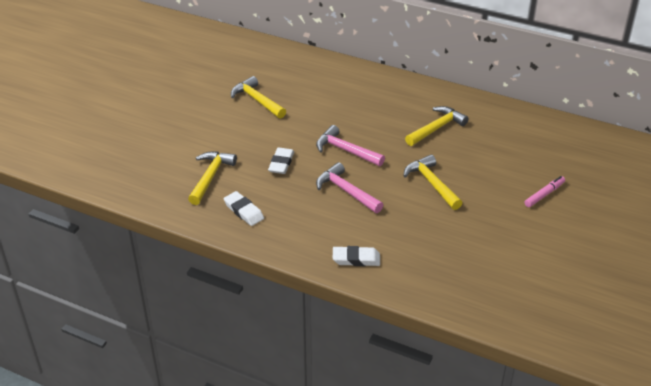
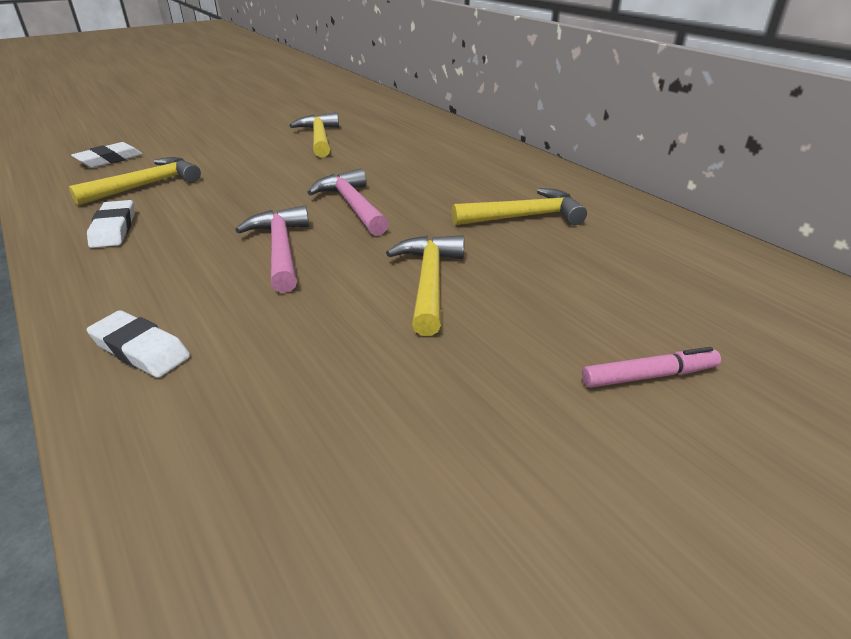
camera: 30 degrees right, 5 degrees down
white eraser [268,148,294,174] -> white eraser moved to [71,142,143,168]

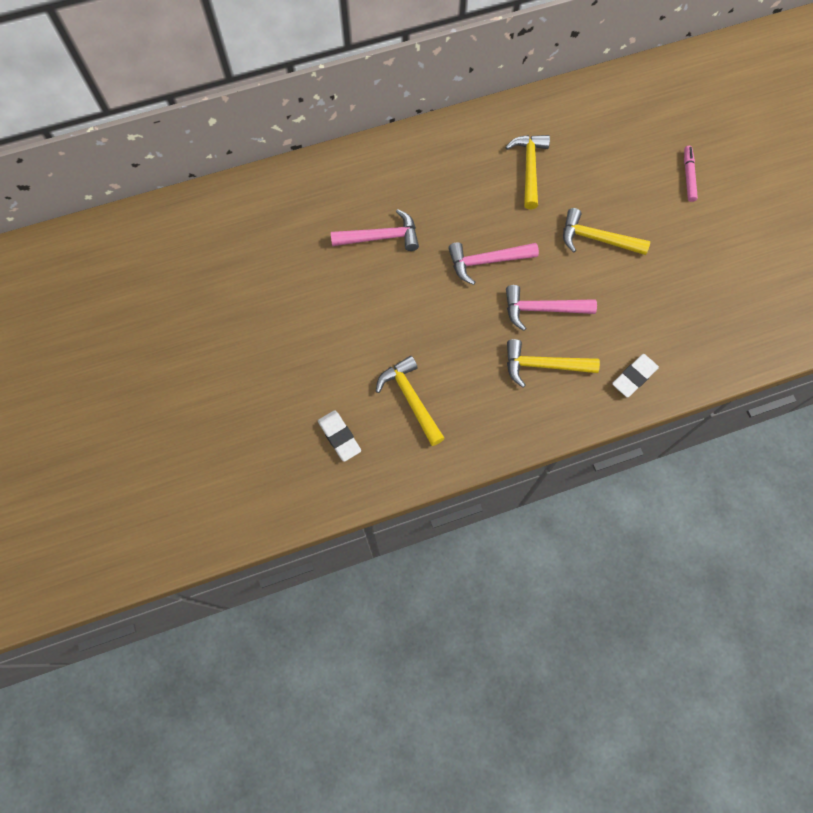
camera: 75 degrees left, 35 degrees up
white eraser [87,200,135,248] -> none
yellow hammer [289,112,339,157] -> yellow hammer moved to [507,339,600,388]
none -> pink hammer [331,209,419,251]

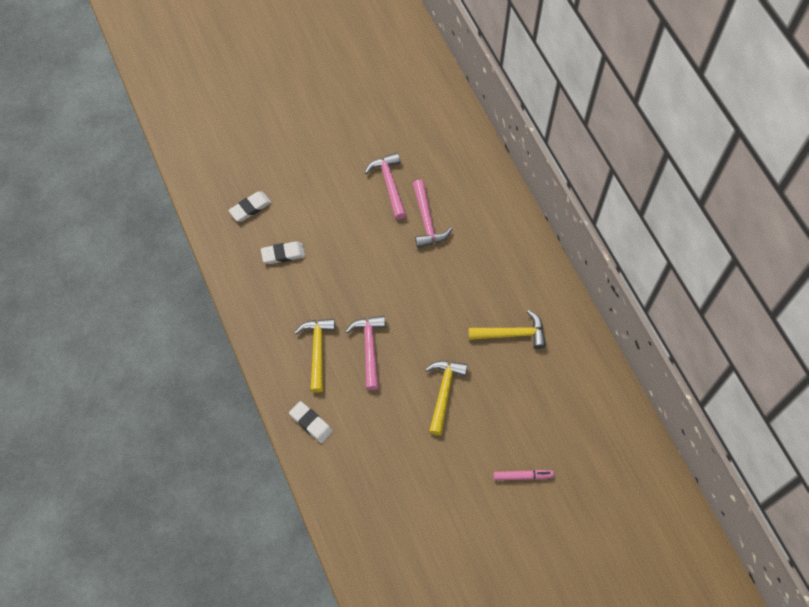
camera: 85 degrees right, 5 degrees down
yellow hammer [376,356,445,446] -> white eraser [261,241,305,264]
pink hammer [448,242,539,285] -> pink hammer moved to [365,153,406,220]

